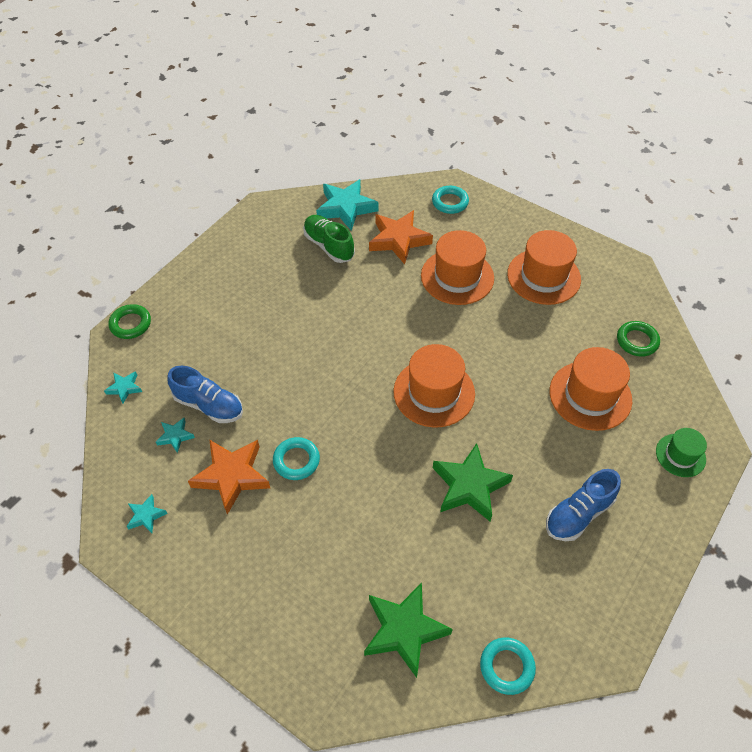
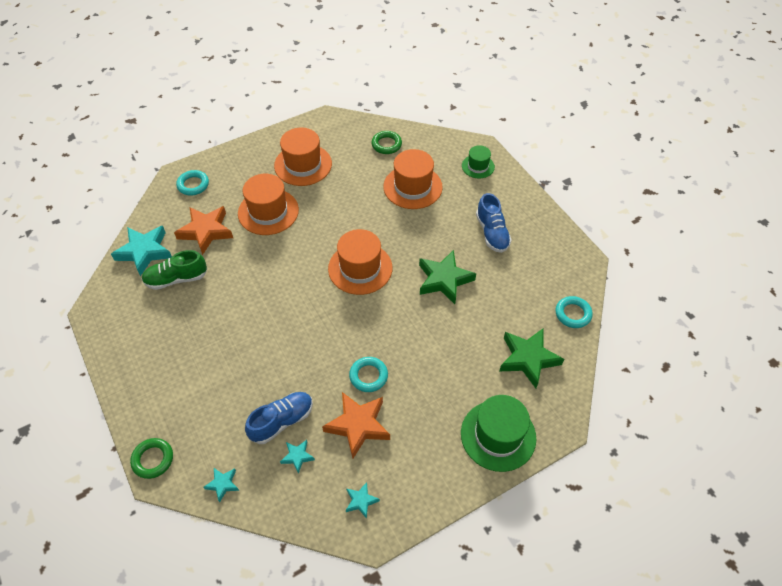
camera: 65 degrees left, 0 degrees up
none -> green hat [461,395,536,472]

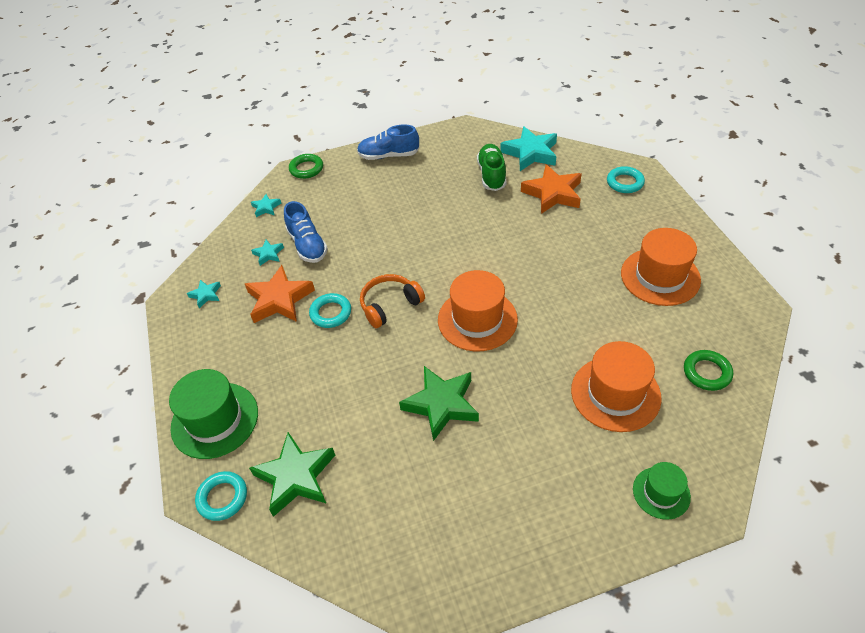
camera: 105 degrees right, 5 degrees down
orange hat [238,174,299,235] -> none
blue shoe [476,193,512,253] -> blue shoe moved to [357,124,419,160]
turquoise ring [555,296,593,328] -> turquoise ring moved to [195,471,247,521]
none -> orange headphones [360,274,425,328]

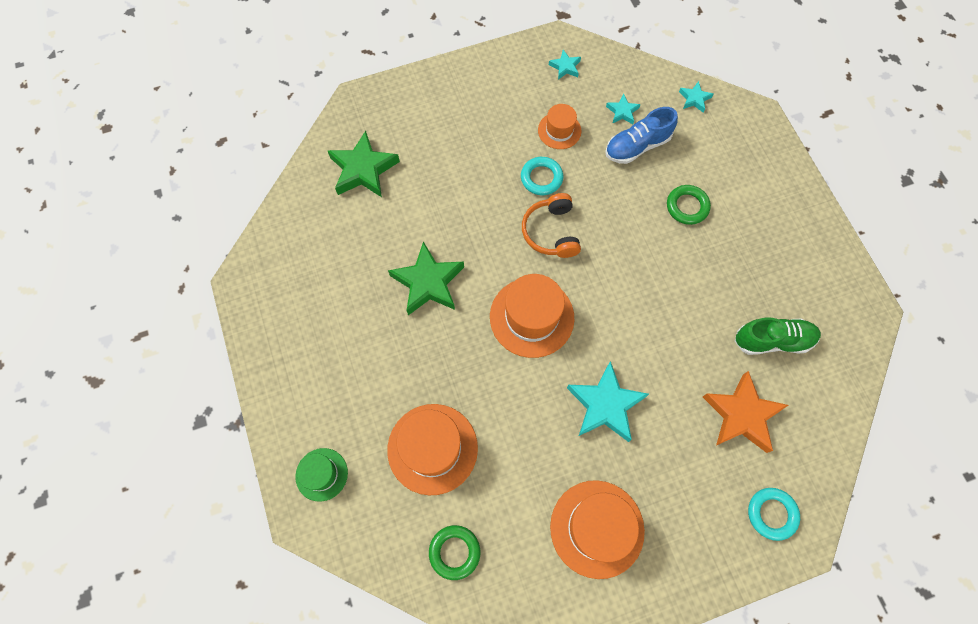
camera: 85 degrees right, 20 degrees up
green hat [169,369,258,459] -> none
turquoise ring [195,471,247,521] -> none
orange star [245,265,315,323] -> orange hat [538,104,581,149]
green ring [289,154,323,179] -> green ring moved to [667,185,711,225]
blue shoe [357,124,419,160] -> none
orange headphones [360,274,425,328] -> orange headphones turned 150 degrees counterclockwise [522,193,581,258]
turquoise star [500,126,557,171] -> turquoise star moved to [567,361,649,442]

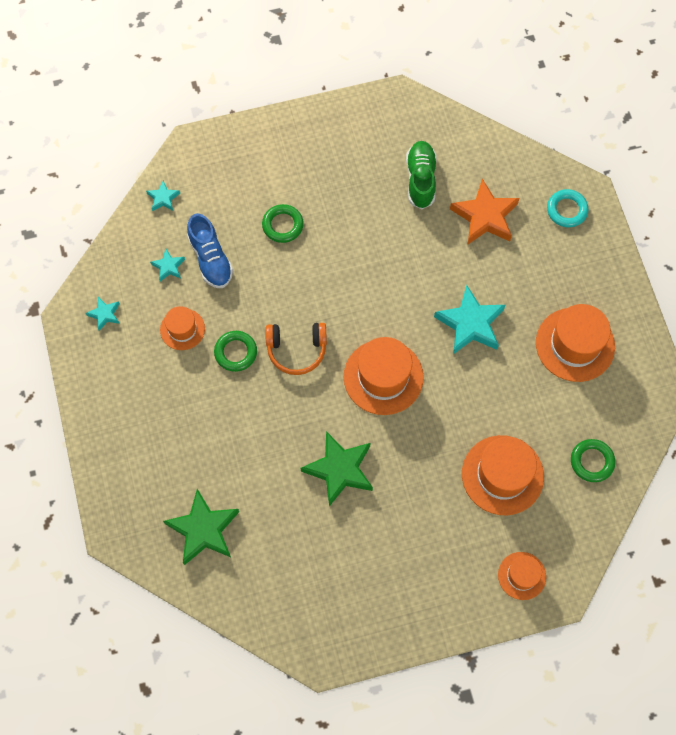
camera: 85 degrees left, 0 degrees up
green hat [295,448,348,502] -> orange hat [498,552,546,600]
turquoise ring [521,157,563,195] -> green ring [214,331,257,372]

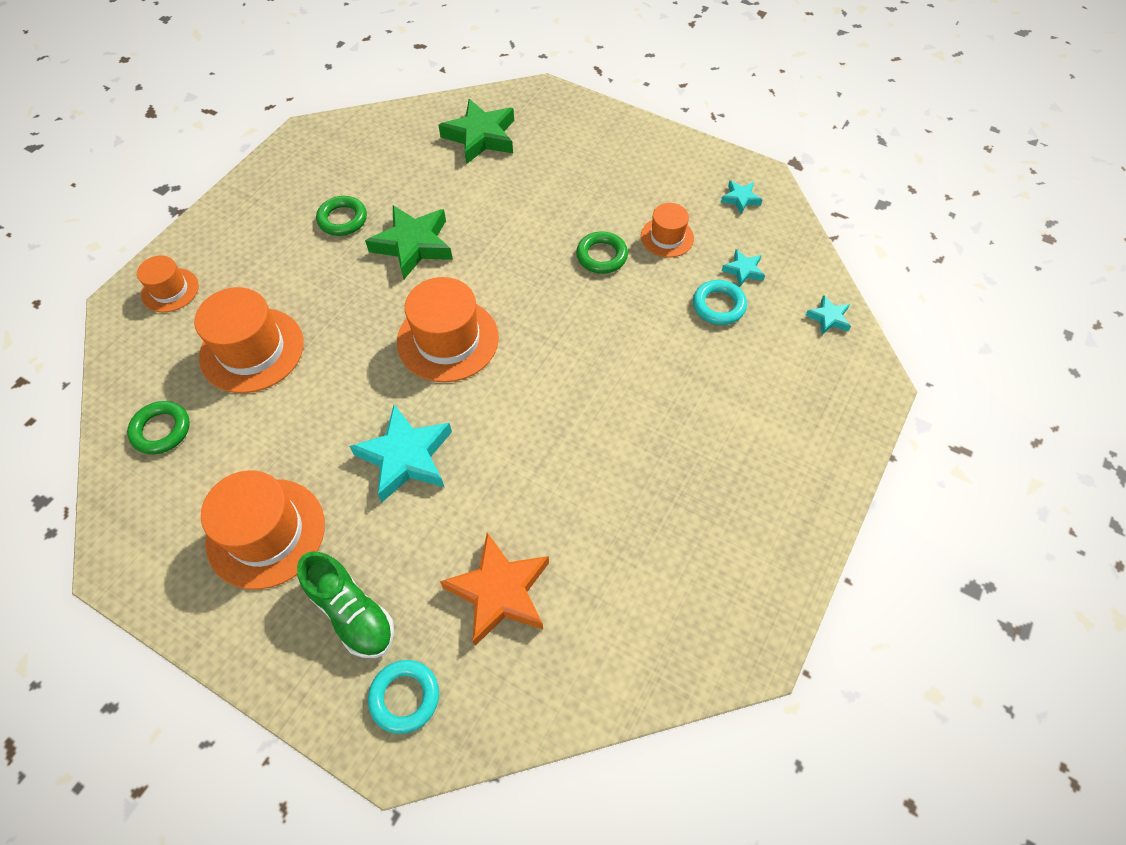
camera: 135 degrees right, 10 degrees down
blue shoe [187,213,233,288] -> turquoise ring [693,280,747,325]
green ring [262,204,304,243] -> green ring moved to [316,196,367,236]
orange headphones [265,323,327,375] -> none
green shoe [406,141,437,209] -> green shoe moved to [297,551,394,658]

